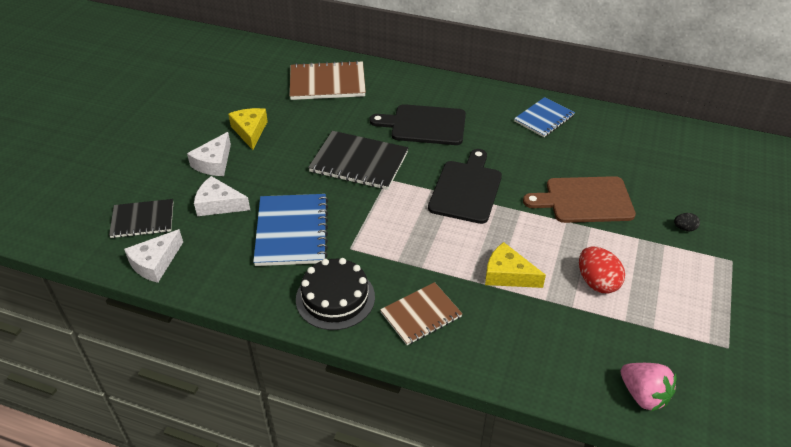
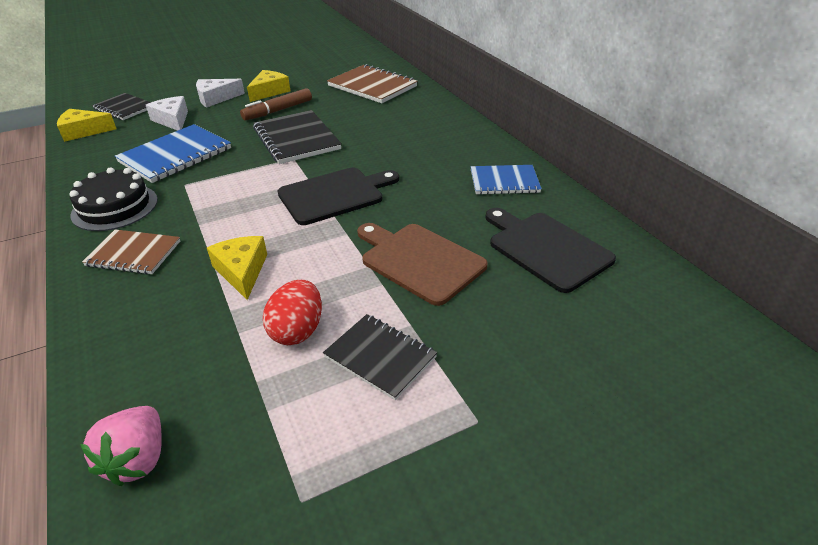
camera: 45 degrees right, 5 degrees down
white cheese [124,229,183,283] -> yellow cheese [57,109,117,142]
black cutting board [370,104,466,145] -> black cutting board moved to [485,208,616,293]
black egg [674,213,700,231] -> none
none -> brown marker [240,88,312,121]
none -> black notebook [323,314,437,400]

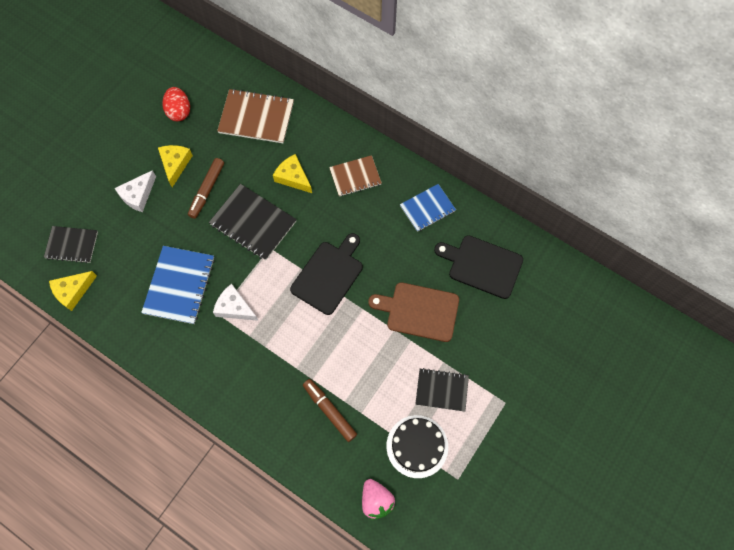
camera: 30 degrees left, 30 degrees up
black cake [69,167,158,231] -> black cake moved to [386,415,448,478]
brown notebook [82,229,180,274] -> brown notebook moved to [329,155,382,196]
white cheese [146,96,188,131] -> white cheese moved to [213,284,258,321]
yellow cheese [207,236,267,300] -> yellow cheese moved to [273,154,312,193]
red egg [263,280,322,345] -> red egg moved to [162,87,190,121]
none -> brown marker [303,379,357,442]

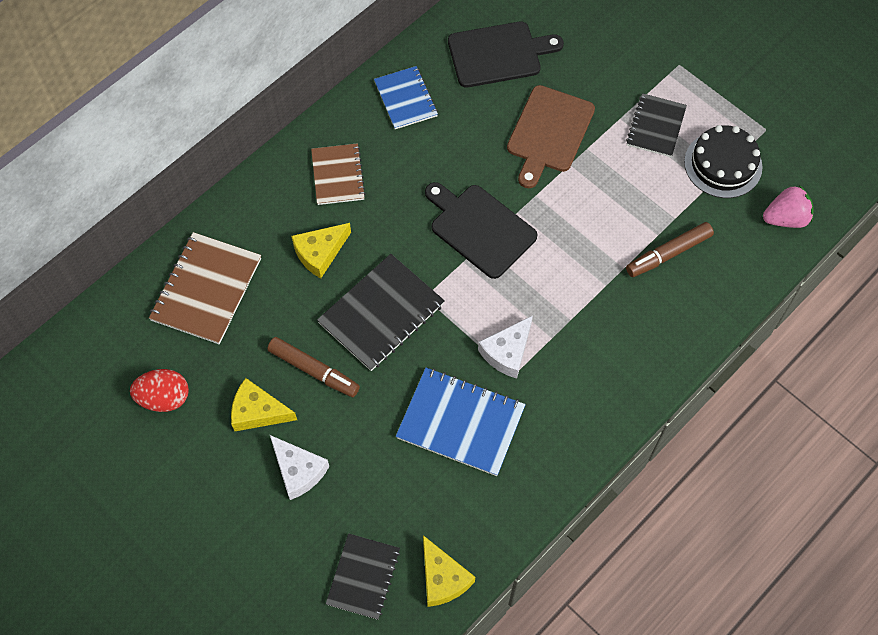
camera: 80 degrees left, 5 degrees down
black cutting board [434,235,523,299] -> black cutting board turned 135 degrees counterclockwise [448,22,564,88]

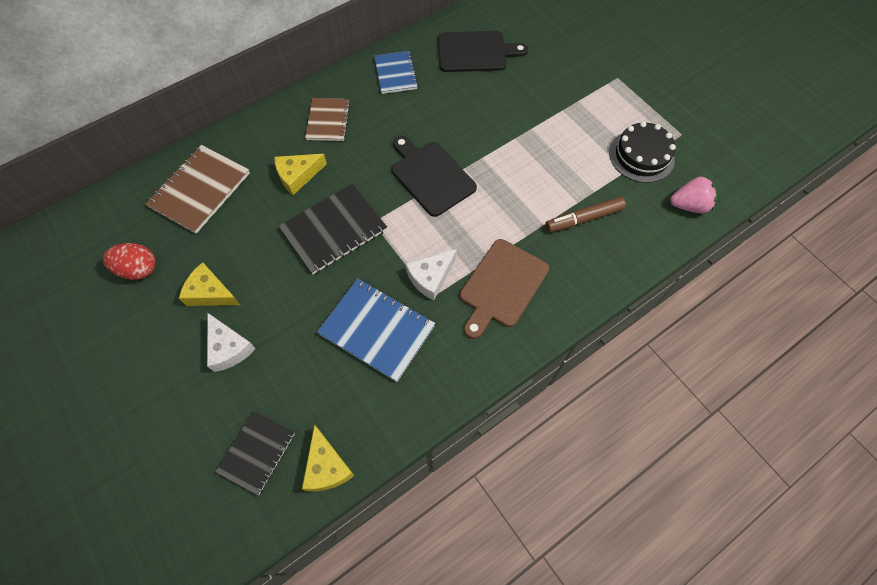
camera: 10 degrees right, 0 degrees up
brown marker [267,337,360,397] -> none
brown cutting board [507,85,595,188] -> brown cutting board moved to [460,239,549,339]
black notebook [626,93,687,157] -> none

